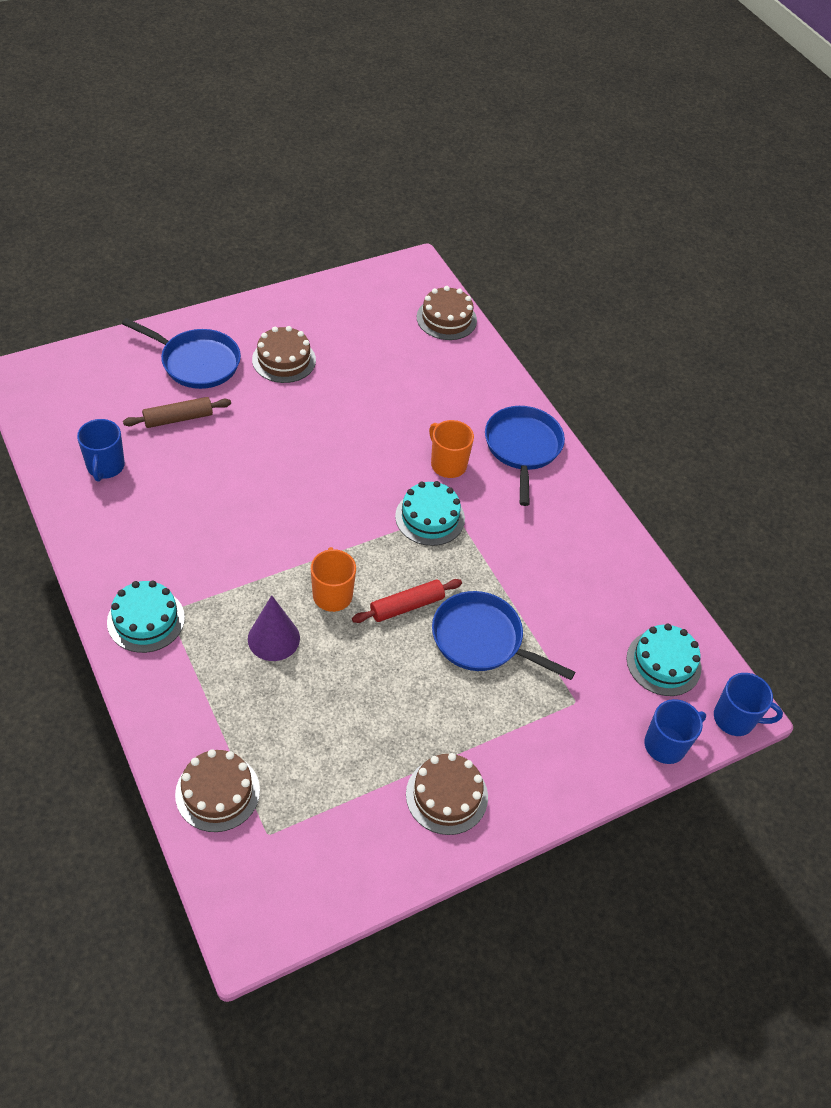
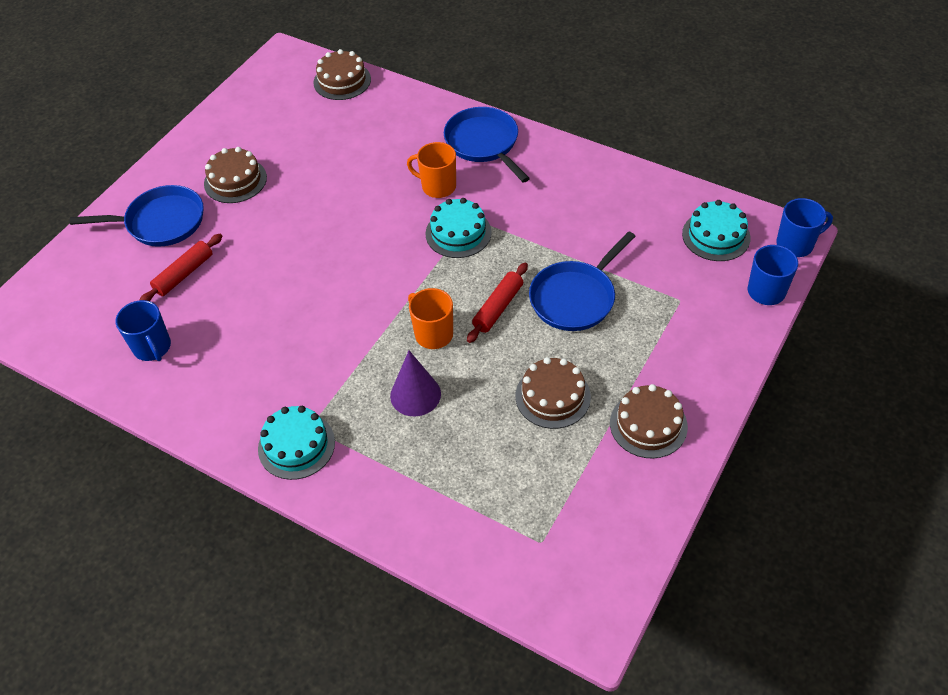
camera: 25 degrees left, 0 degrees up
brown rolling pin [123,397,231,428] -> red rolling pin [140,234,222,301]
brown cake [175,749,260,832] -> brown cake moved to [515,357,591,429]
blue pan [432,591,575,680] -> blue pan turned 45 degrees counterclockwise [529,231,636,331]

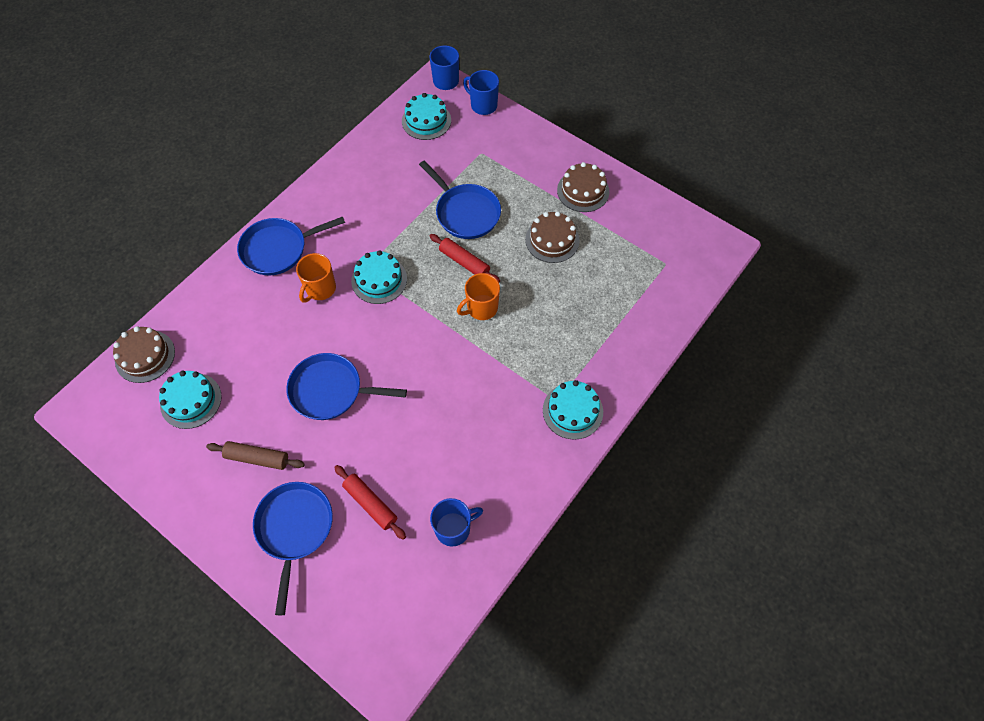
camera: 85 degrees left, 10 degrees up
brown cake [204,147,267,203] -> brown rolling pin [206,441,305,470]
purple cone [390,350,441,416] -> none
none -> turquoise cake [159,371,222,429]
none -> blue pan [286,353,407,420]

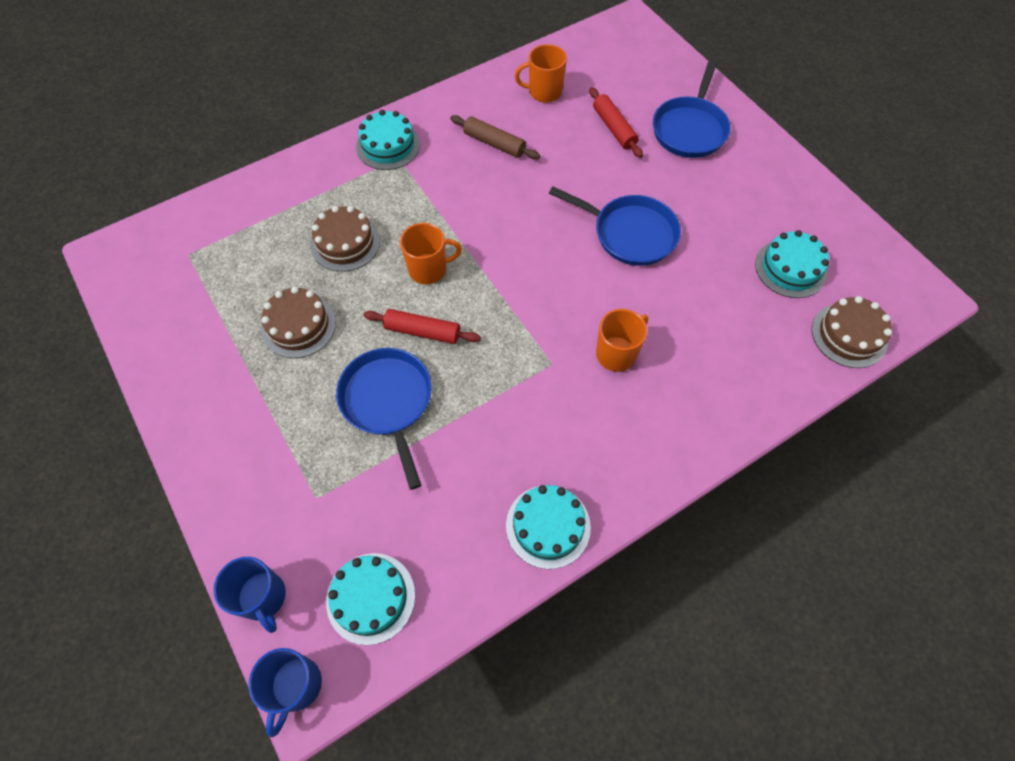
camera: 160 degrees left, 0 degrees up
brown rolling pin [206,441,305,470] -> brown rolling pin moved to [450,115,540,160]
blue pan [237,217,345,275] -> none
turquoise cake [351,250,407,304] -> turquoise cake moved to [506,485,591,569]
red rolling pin [430,234,500,283] -> red rolling pin turned 45 degrees counterclockwise [364,309,481,344]
blue mug [430,498,483,547] -> orange mug [515,44,567,102]
brown cake [557,162,609,212] -> brown cake moved to [310,206,380,272]

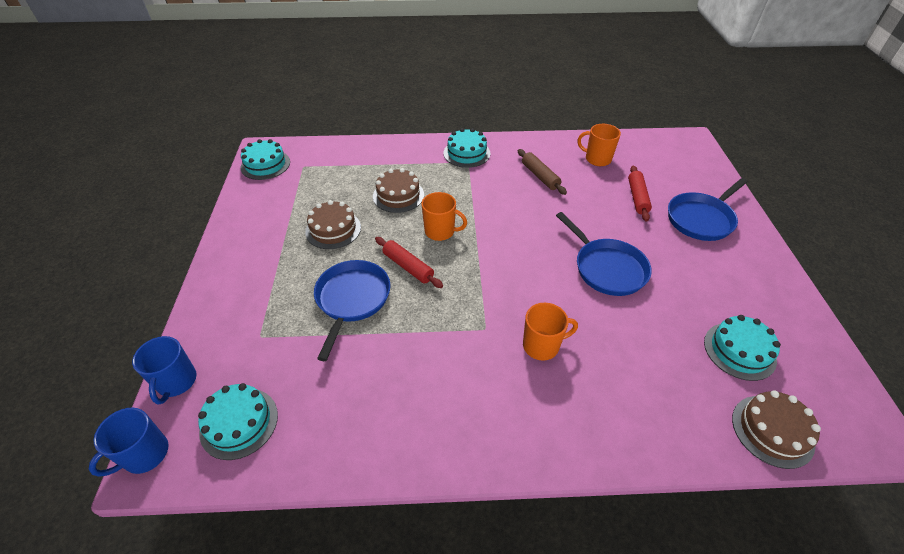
camera: 30 degrees right, 15 degrees down
turquoise cake [506,485,591,569] -> turquoise cake moved to [241,139,290,180]

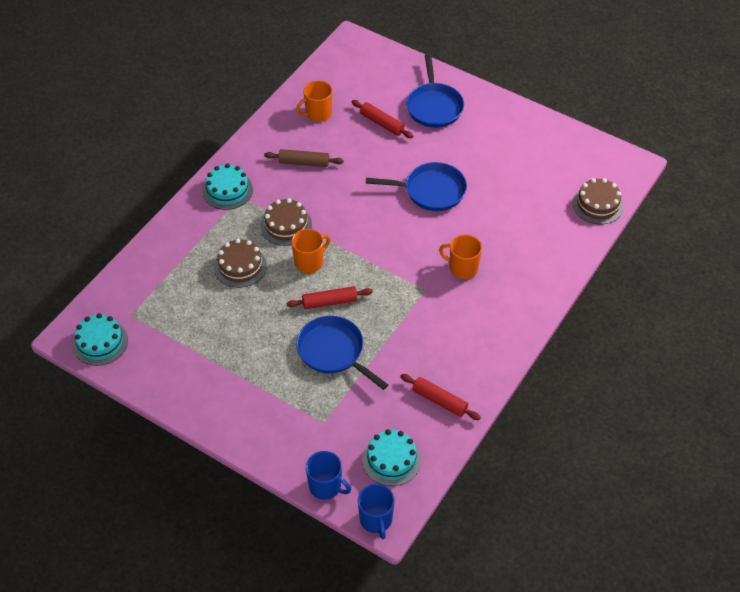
camera: 55 degrees left, 5 degrees up
brown cake [305,200,361,249] -> brown cake moved to [261,198,312,246]
orange mug [523,303,578,361] -> orange mug turned 90 degrees counterclockwise [439,234,482,279]
turquoise cake [704,315,781,381] -> none
none -> red rolling pin [400,374,481,420]

